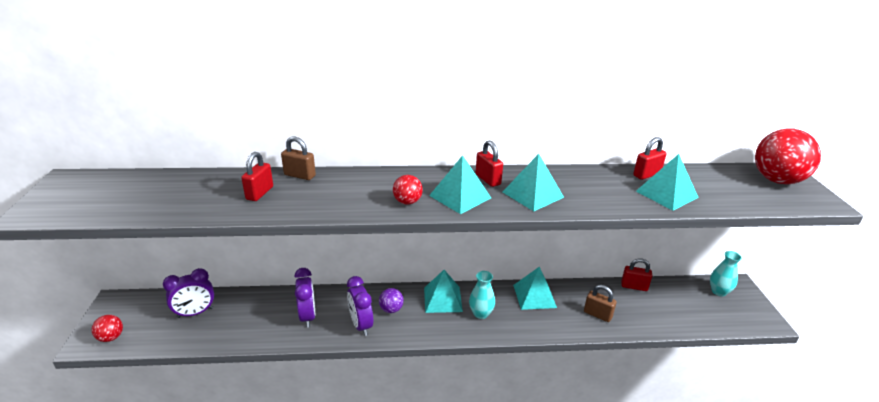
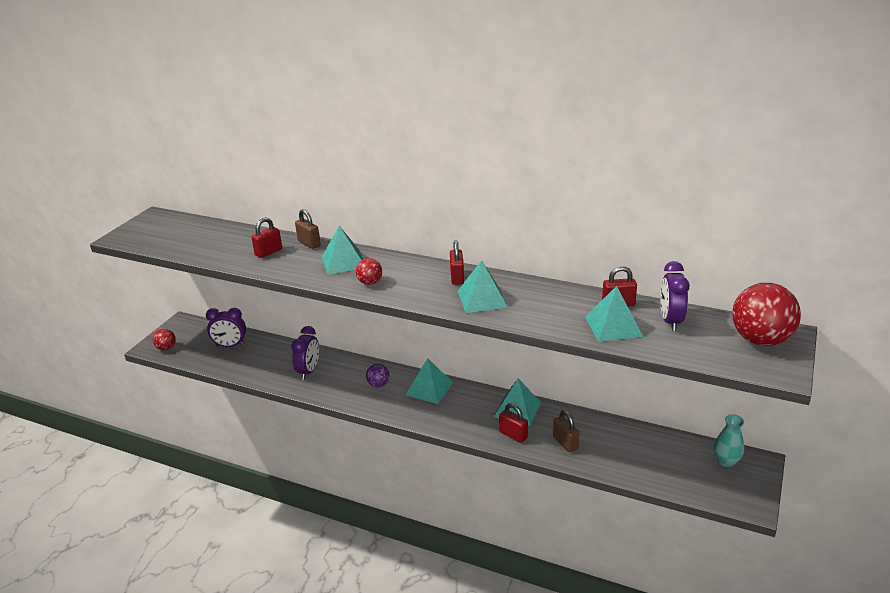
camera: 30 degrees right, 0 degrees up
purple clock [347,276,373,336] -> purple clock moved to [660,261,689,331]
turquoise pyramid [429,155,491,214] -> turquoise pyramid moved to [322,226,363,275]
turquoise vase [469,271,495,319] -> none
red padlock [621,258,652,291] -> red padlock moved to [499,403,528,443]

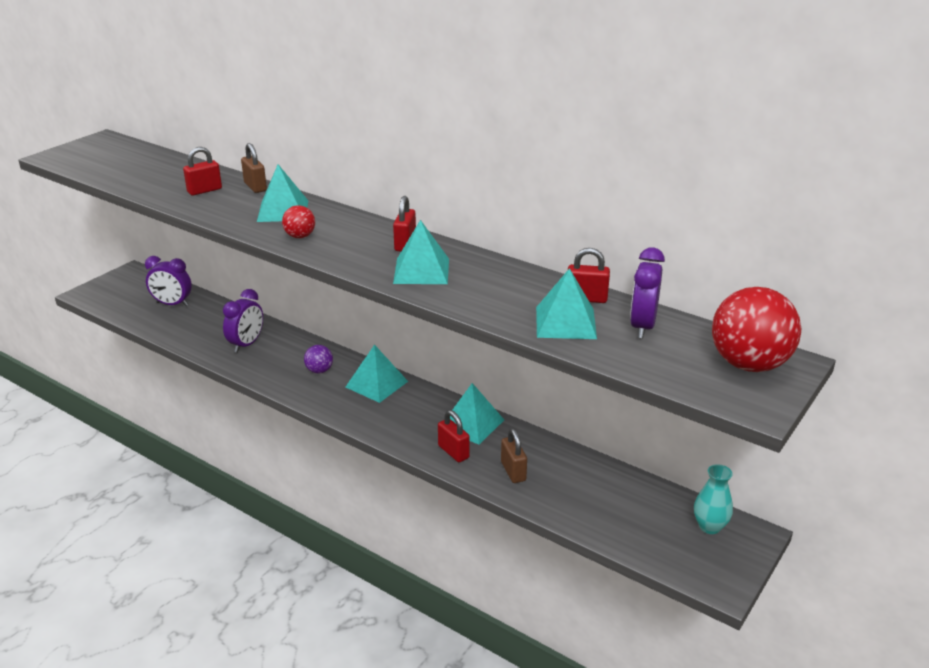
camera: 10 degrees right, 0 degrees up
red ball [153,329,176,350] -> none

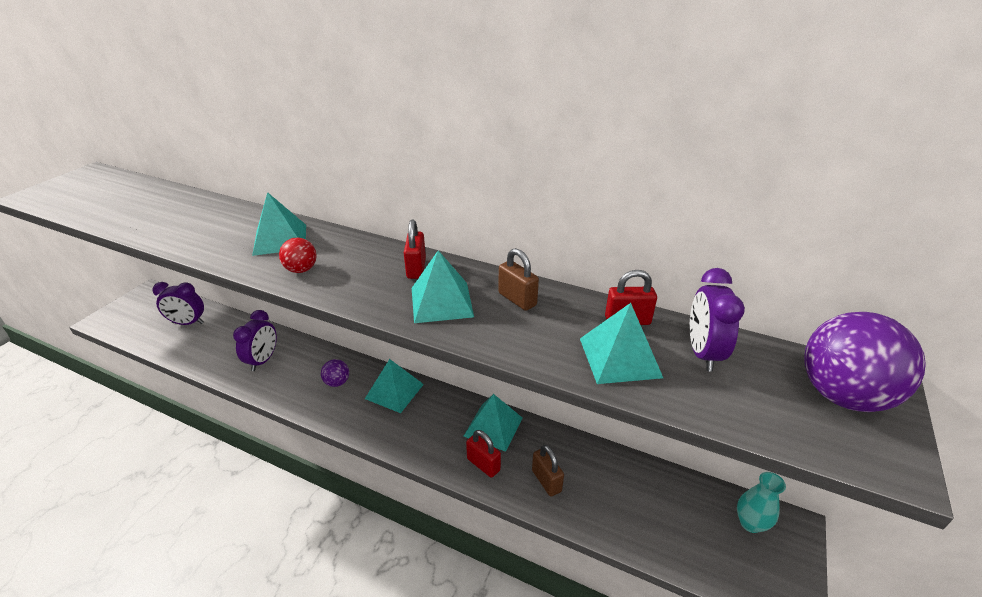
camera: 10 degrees left, 5 degrees up
red padlock [183,147,222,195] -> none
brown padlock [241,143,267,193] -> brown padlock moved to [498,248,539,311]
red ball [712,287,801,372] -> purple ball [804,312,926,412]

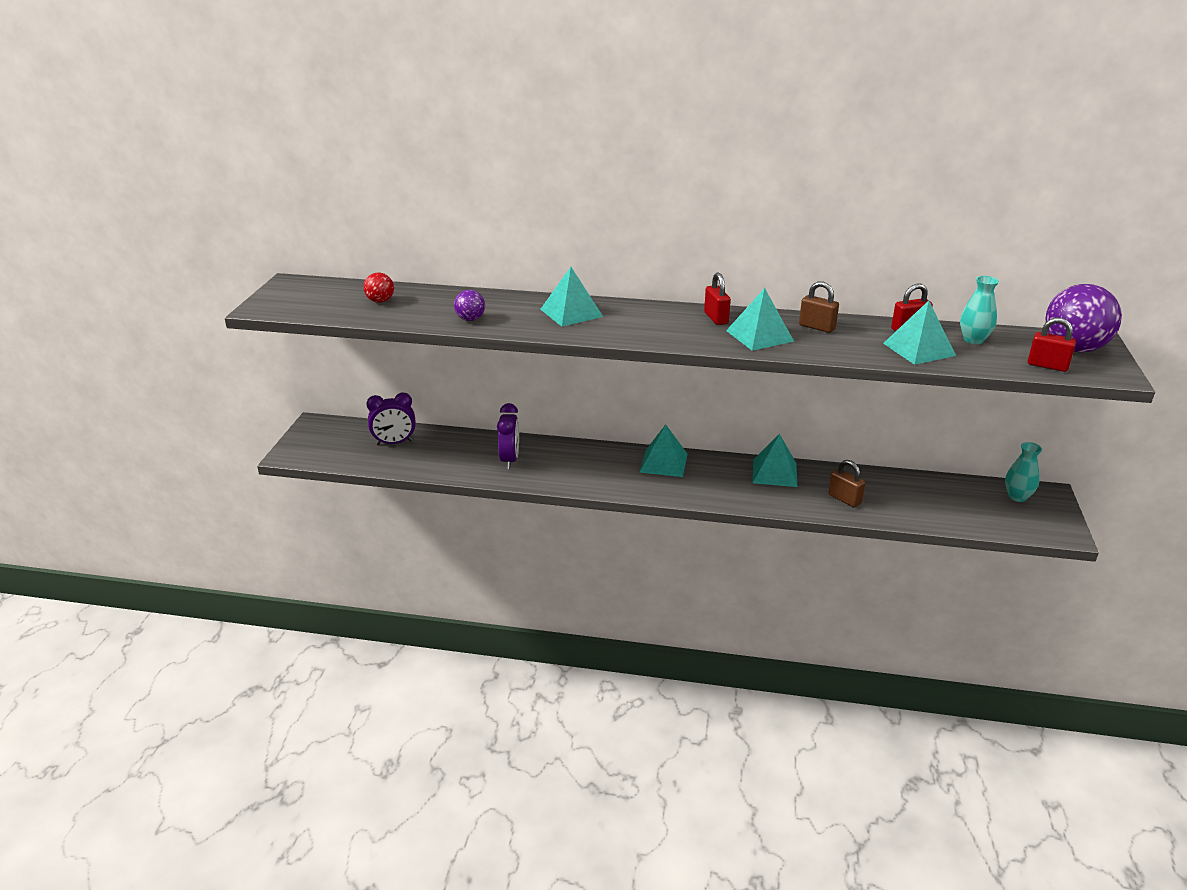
camera: 15 degrees left, 5 degrees down
red ball [279,238,317,273] -> red ball moved to [363,272,394,303]
purple ball [321,359,349,387] -> purple ball moved to [454,290,485,321]
red padlock [466,430,501,478] -> red padlock moved to [1028,318,1076,372]
purple clock [690,268,745,372] -> turquoise vase [960,276,999,344]

